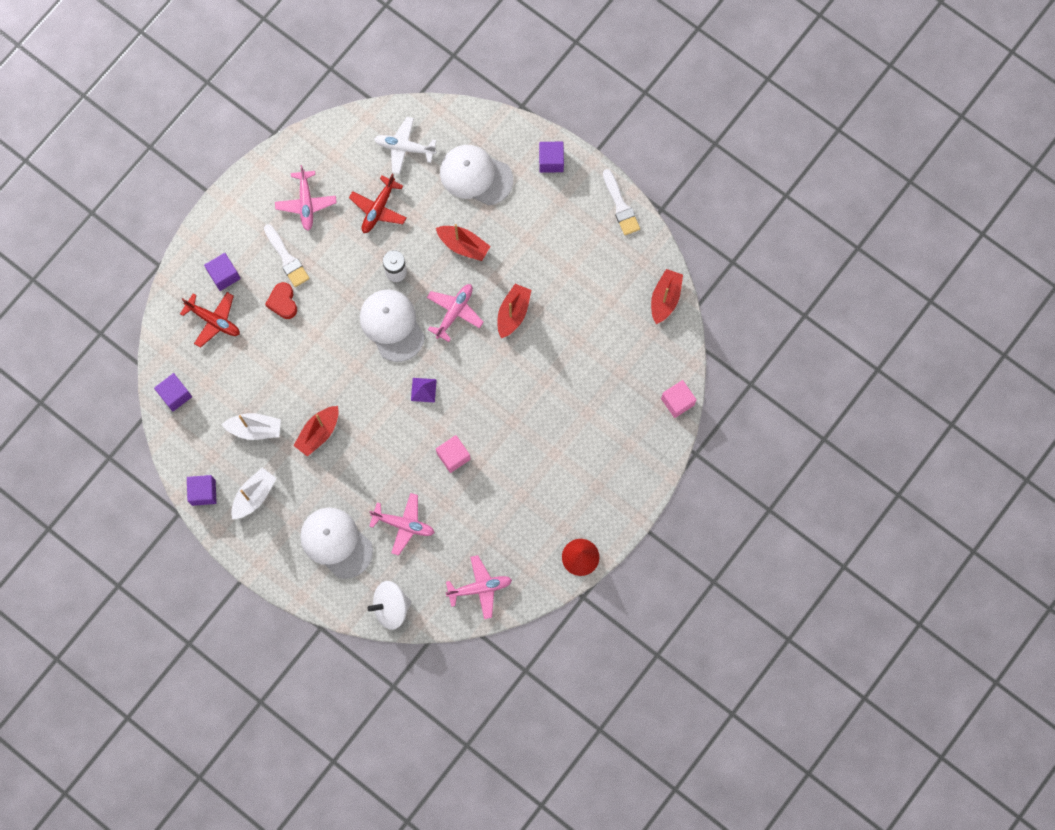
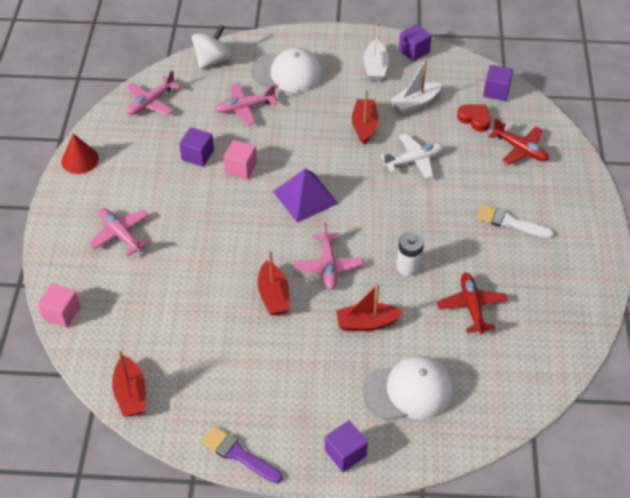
camera: 145 degrees right, 25 degrees down
red plane [180,292,240,348] -> red plane turned 135 degrees counterclockwise [489,118,549,165]
purple cube [204,253,240,291] -> purple cube moved to [179,127,214,167]
red heart [265,282,297,319] -> red heart moved to [457,104,491,132]
pink plane [275,165,337,231] -> pink plane moved to [88,208,150,256]
white cap [360,289,425,362] -> none
white plane [374,117,437,175] -> white plane moved to [381,133,444,179]
purple pyramid [411,378,437,403] -> purple pyramid [273,169,339,223], size x1.94
white brush [603,169,640,235] -> purple brush [201,426,282,483]

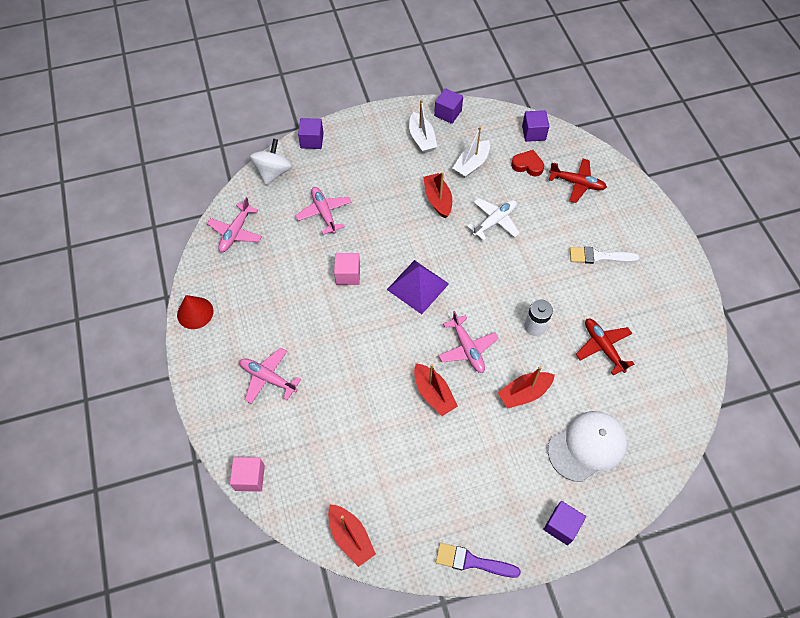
camera: 20 degrees left, 10 degrees up
purple cube [179,127,214,167] -> purple cube moved to [298,118,324,149]
pink plane [214,83,277,125] -> pink plane turned 105 degrees clockwise [295,187,352,235]
white cap [251,48,323,93] -> none

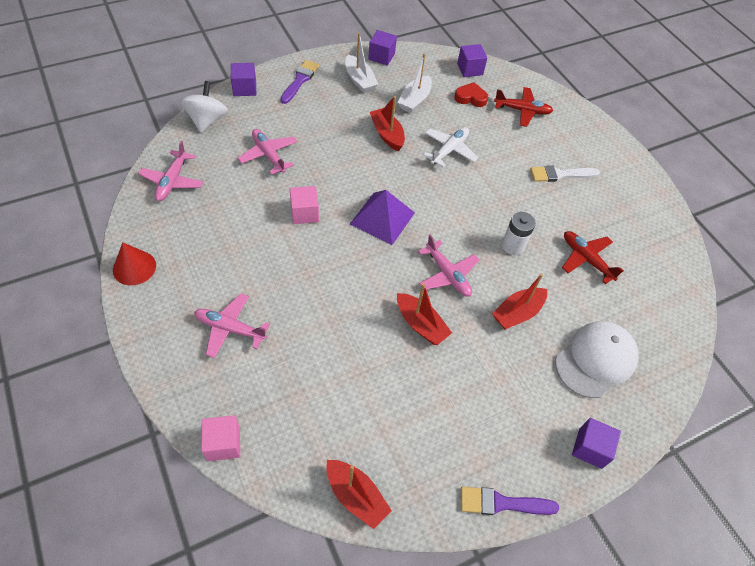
camera: 15 degrees left, 5 degrees down
none -> purple brush [280,60,319,104]

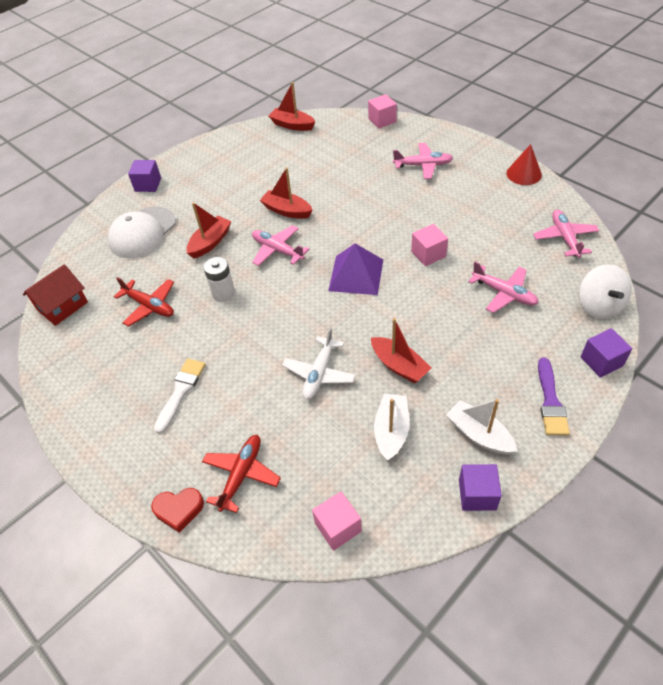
camera: 170 degrees right, 5 degrees down
red heart [454,82,488,107] -> red heart moved to [151,488,204,533]
purple cube [457,44,487,77] -> pink cube [312,492,362,550]
purple brush [461,487,559,515] -> none
red plane [494,87,553,127] -> red plane turned 120 degrees clockwise [202,435,281,513]
white brush [530,165,600,182] -> white brush turned 45 degrees counterclockwise [154,359,206,434]
none -> red house [23,264,88,326]

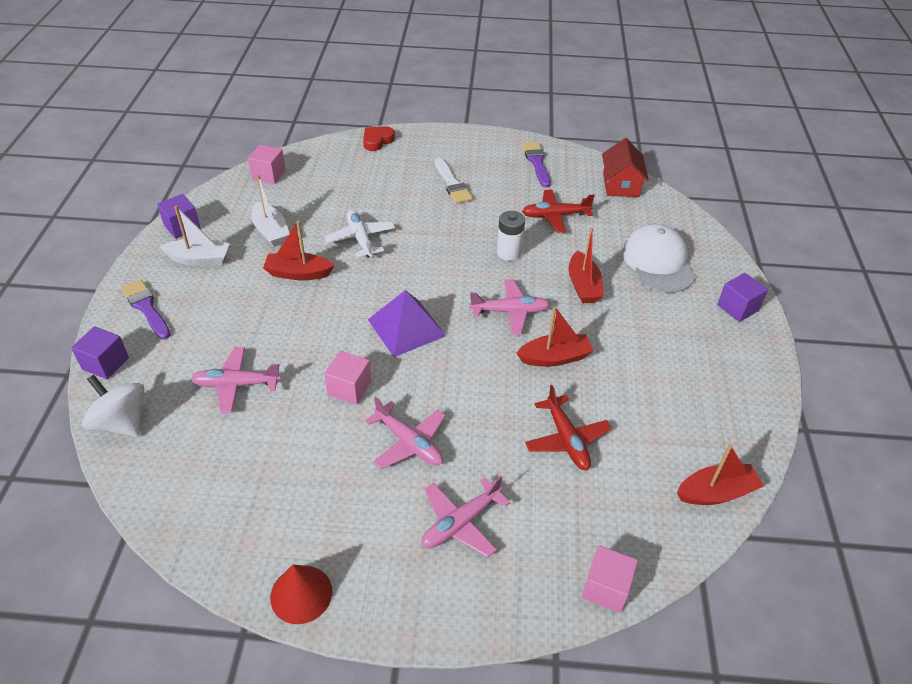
camera: 135 degrees right, 5 degrees down
red plane [202,435,281,513] -> red plane moved to [525,385,612,470]
pink plane [533,210,599,258] -> pink plane moved to [365,397,446,469]
none -> purple brush [522,142,551,188]

